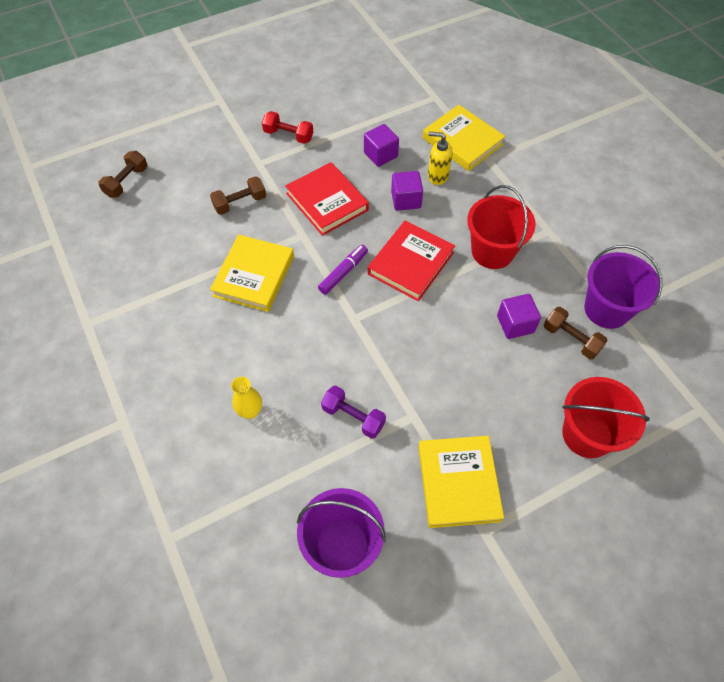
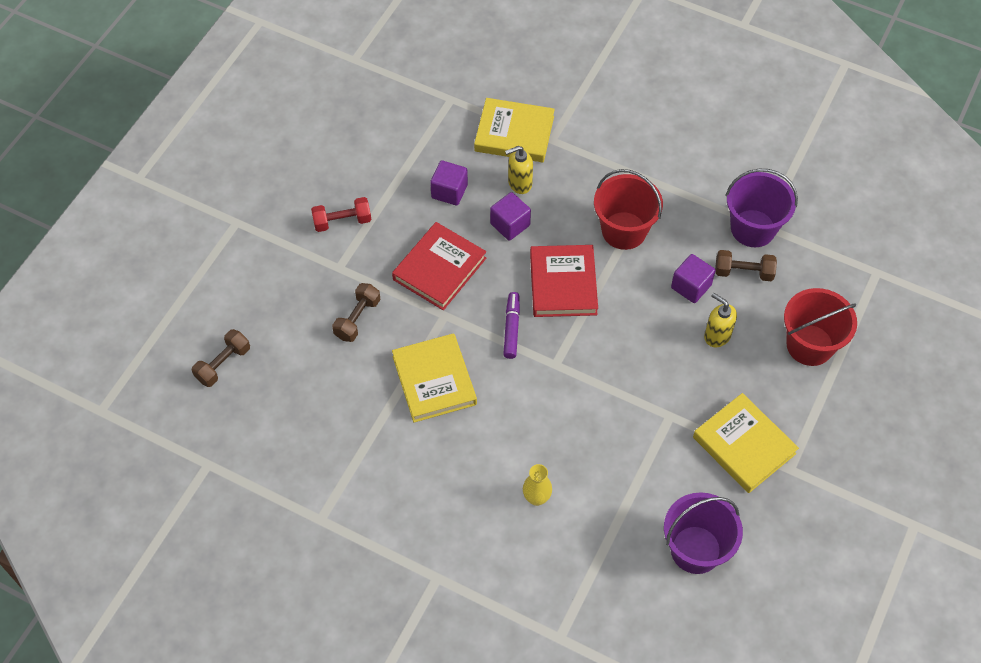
camera: 35 degrees left, 0 degrees up
brown dumbbell [98,151,148,198] -> brown dumbbell turned 45 degrees clockwise [192,329,250,387]
red book [285,162,369,236] -> red book turned 75 degrees counterclockwise [392,222,486,310]
purple dumbbell [321,386,386,439] -> none
none -> yellow soap dispenser [704,293,737,347]

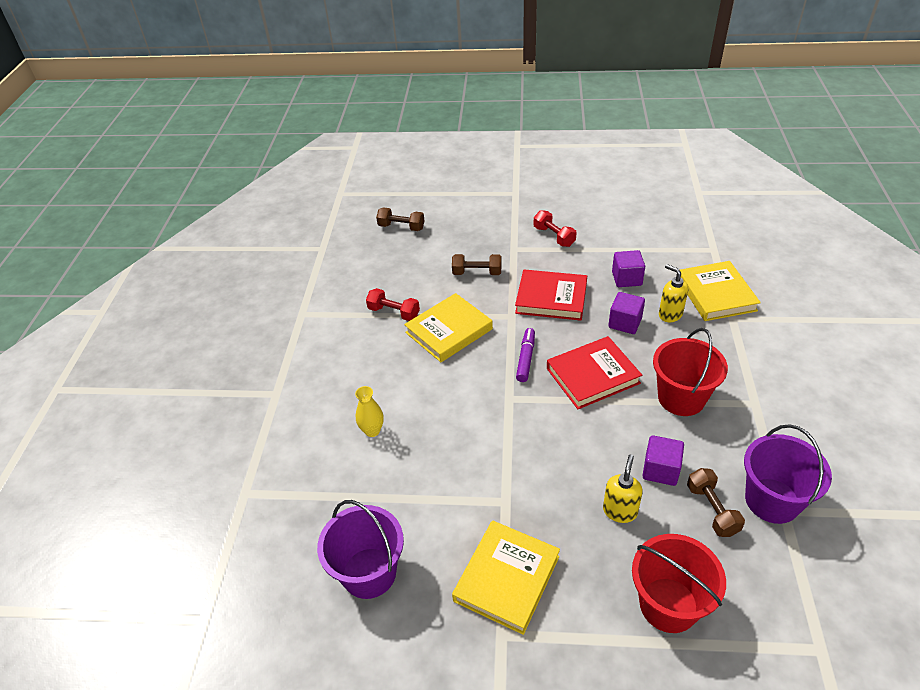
camera: 70 degrees right, 15 degrees down
purple marker [503,292,520,359] -> purple marker turned 60 degrees counterclockwise [516,328,535,382]
none -> red dumbbell [366,288,420,321]

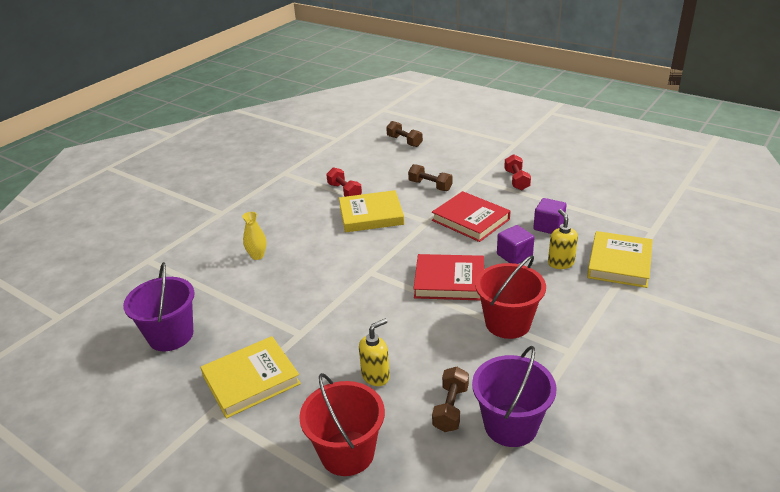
camera: 30 degrees right, 10 degrees down
purple marker [516,328,535,382] -> none
purple cube [643,435,684,486] -> none

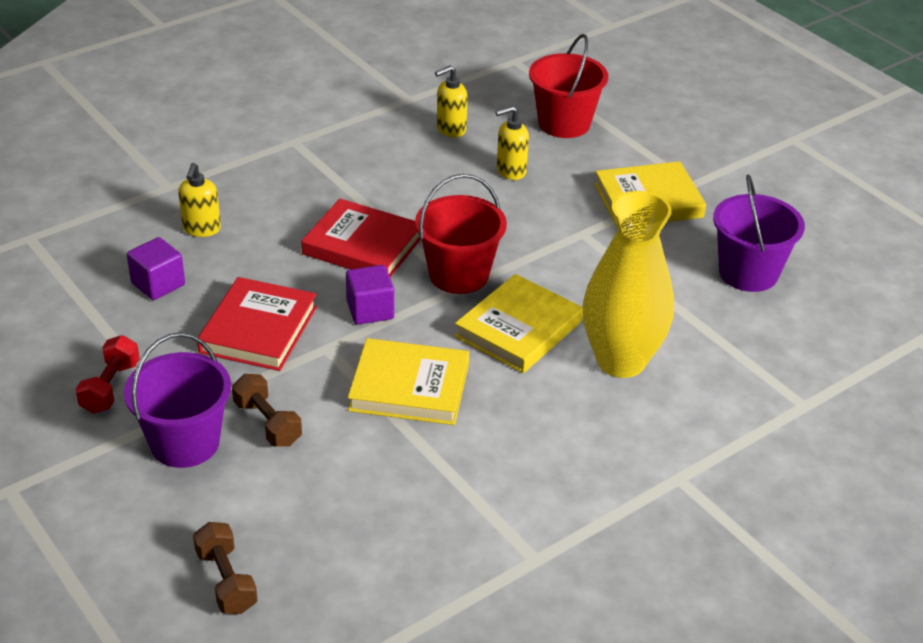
camera: 165 degrees left, 5 degrees up
yellow vase [242,212,267,260] -> yellow vase [583,191,674,378], size x2.37
red dumbbell [326,167,362,197] -> none
red book [432,191,510,242] -> red book turned 45 degrees clockwise [197,277,317,371]
brown dumbbell [432,367,469,432] -> yellow soap dispenser [435,65,468,138]
purple bucket [472,346,557,447] -> purple bucket moved to [124,332,231,468]
red bucket [475,255,546,339] -> red bucket moved to [415,174,507,294]
purple cube [497,225,535,264] -> purple cube moved to [346,265,394,325]
yellow book [587,231,653,288] -> yellow book moved to [454,274,583,373]

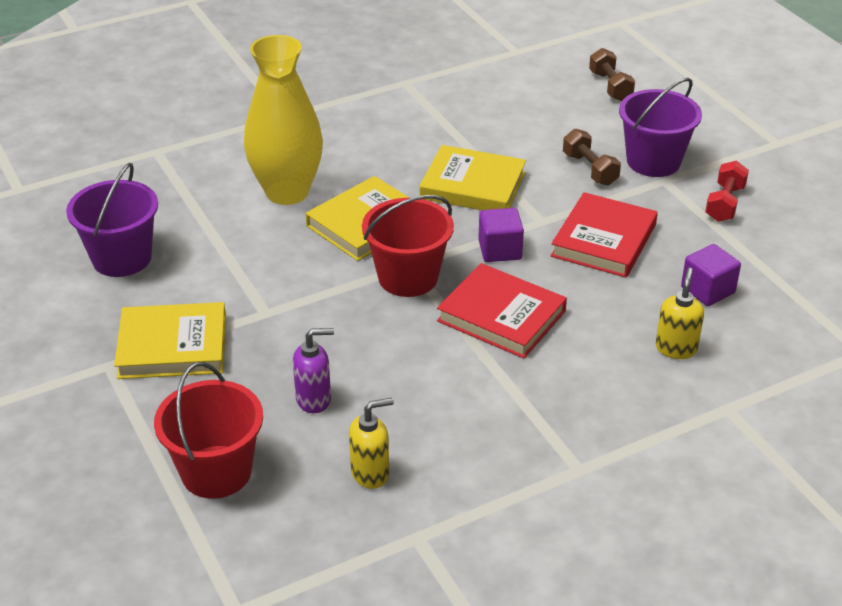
camera: 170 degrees left, 0 degrees up
yellow soap dispenser [495,106,529,180] -> purple soap dispenser [293,328,334,413]

